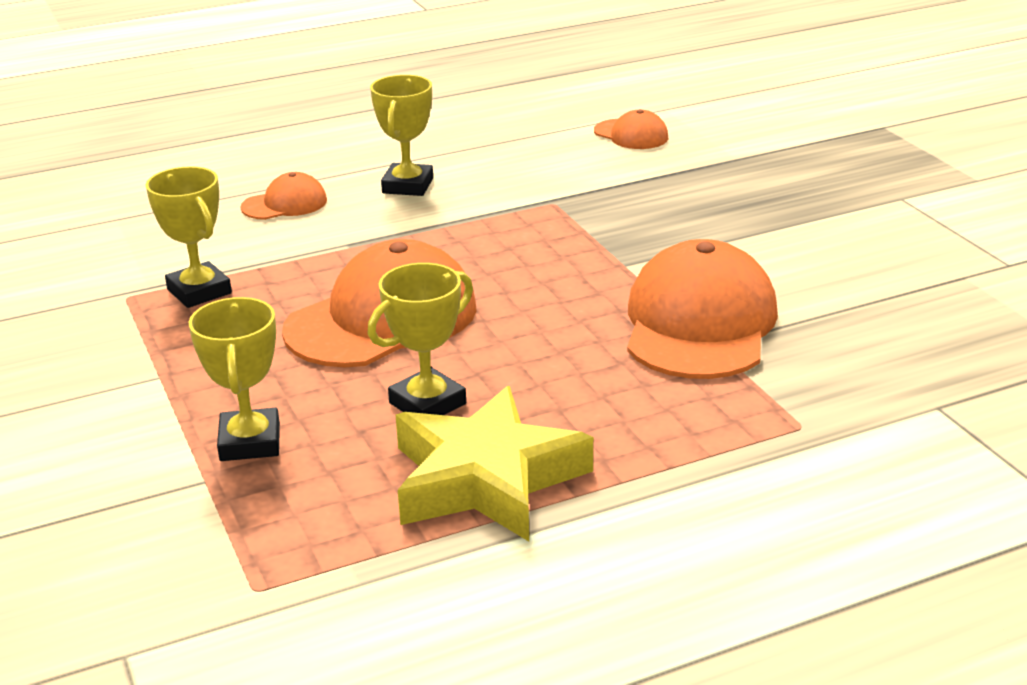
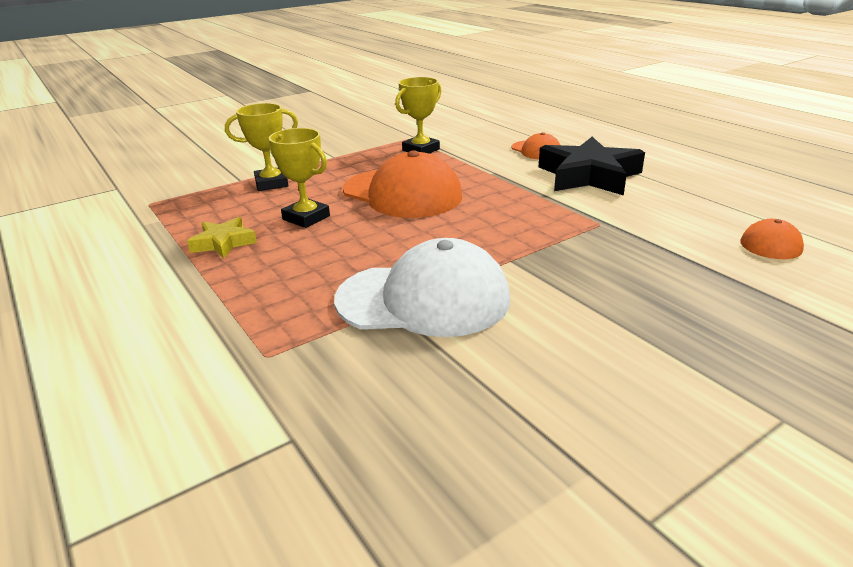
camera: 80 degrees right, 0 degrees up
yellow trophy [370,75,433,196] -> black star [539,137,645,195]
yellow star [396,386,593,541] -> yellow star [187,217,257,259], size x0.52
orange cap [627,239,778,379] -> white cap [334,238,510,337]

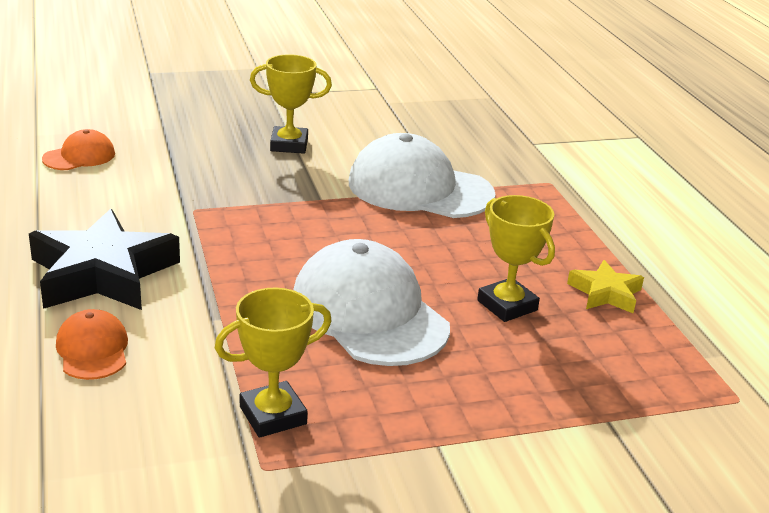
camera: 165 degrees left, 0 degrees up
yellow trophy [225,103,298,191] -> yellow trophy moved to [250,54,332,154]
orange cap [343,150,462,218] -> white cap [293,239,450,366]

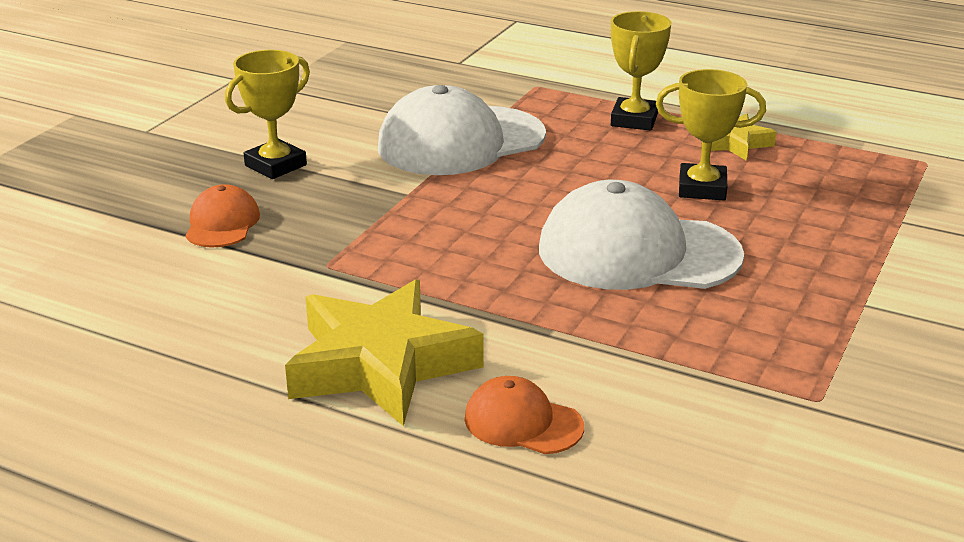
camera: 45 degrees left, 0 degrees up
black star [29,209,180,310] -> yellow star [285,279,484,426]
orange cap [42,129,115,170] -> orange cap moved to [185,184,260,248]
yellow trophy [215,288,332,438] -> yellow trophy moved to [611,11,671,131]

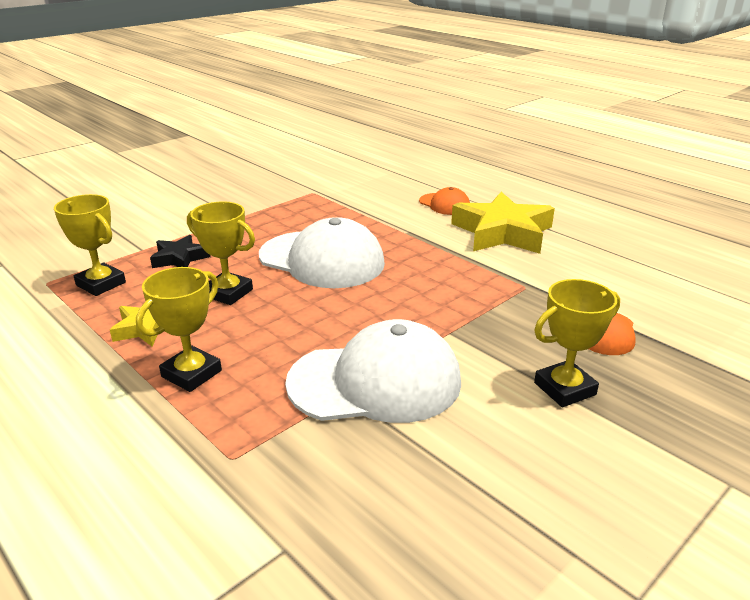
camera: 160 degrees left, 0 degrees up
none -> yellow trophy [54,194,126,296]
none -> black star [150,235,210,268]

